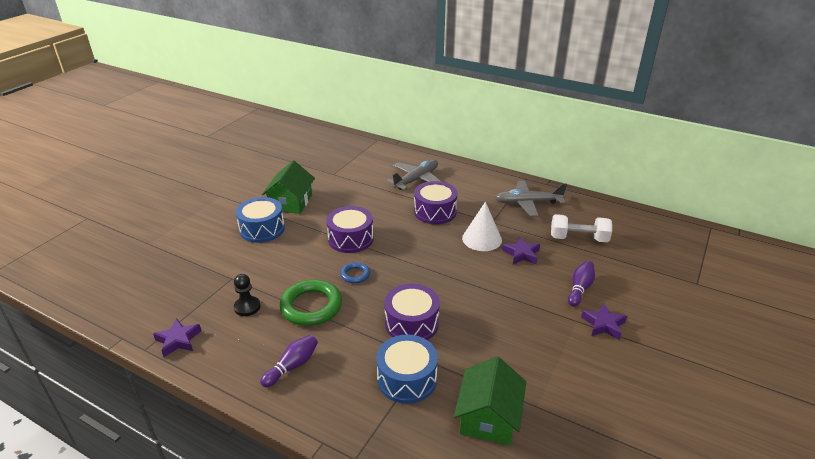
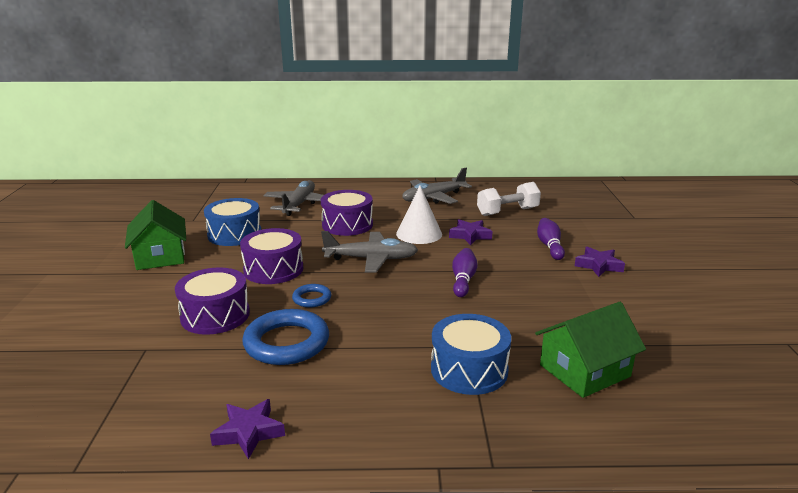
camera: 30 degrees left, 10 degrees down
purple star [153,318,202,357] -> purple star moved to [210,399,285,460]
black pawn [234,274,261,316] -> none
blue drum [236,197,285,243] -> blue drum moved to [204,198,261,246]
purple bowling pin [260,335,318,388] -> purple bowling pin moved to [452,248,478,297]
green ring [280,279,342,326] -> blue ring [242,309,329,365]
purple drum [384,284,440,340] -> purple drum moved to [175,267,250,335]
green house [454,357,526,446] -> green house turned 75 degrees clockwise [535,302,646,398]
none -> grey plane [321,231,418,273]

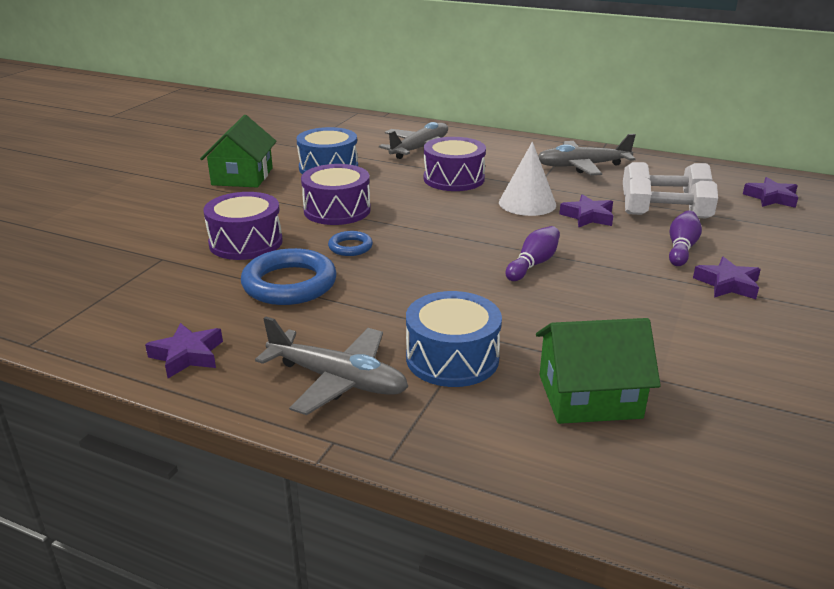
camera: 25 degrees right, 5 degrees up
grey plane [321,231,418,273] -> grey plane moved to [255,316,408,415]
none -> white dumbbell [625,177,718,219]
none -> purple star [743,177,798,208]

